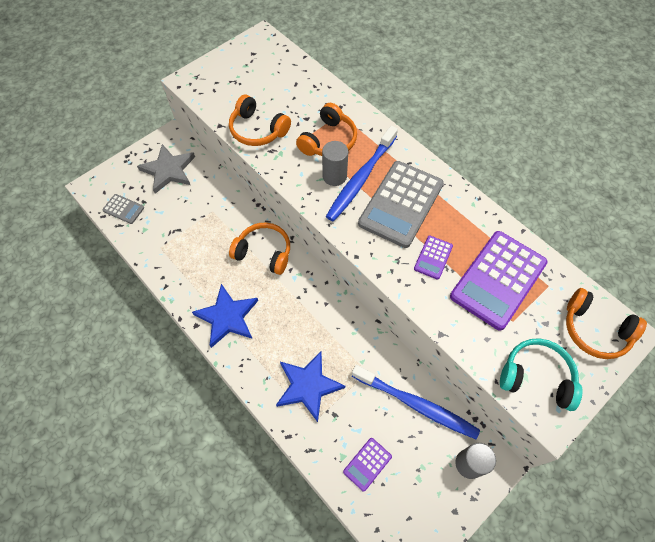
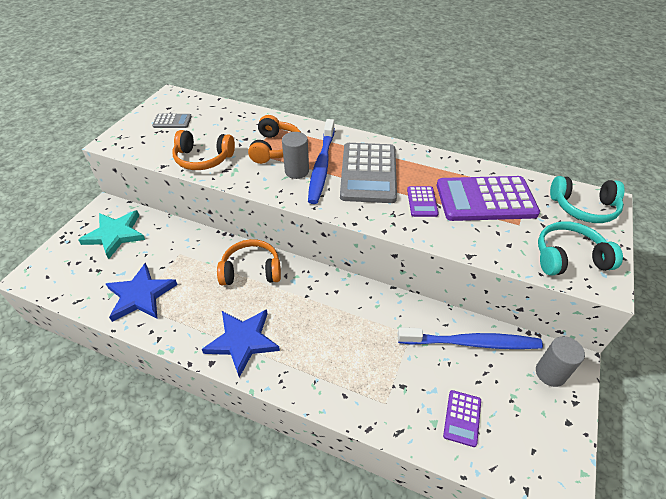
camera: 25 degrees left, 15 degrees down
grey calculator [102,194,144,224] -> grey calculator moved to [152,114,192,128]
grey star [137,144,195,194] -> turquoise star [78,210,145,259]
blue star [276,351,345,422] -> blue star moved to [106,263,178,322]
purple calculator [450,231,548,331] -> purple calculator turned 75 degrees clockwise [437,176,540,221]
orange headphones [566,288,647,359] -> turquoise headphones [550,176,625,223]

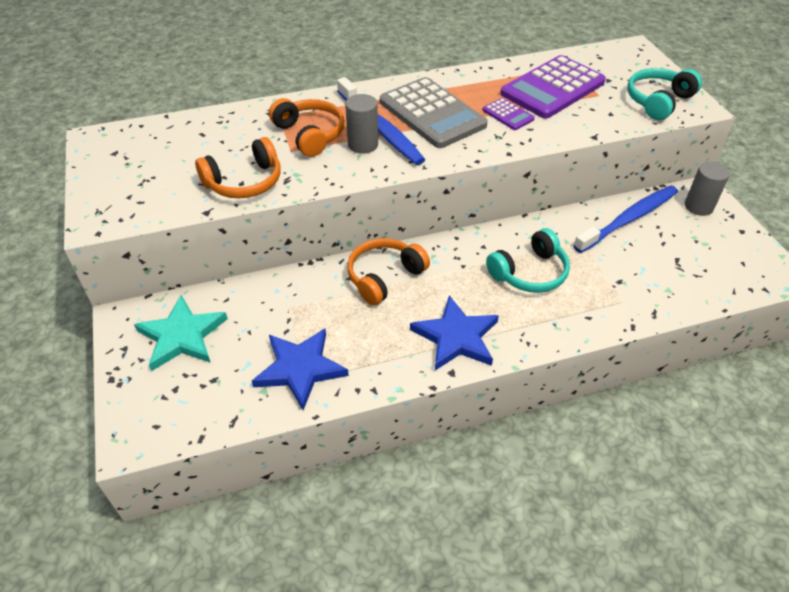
camera: 40 degrees left, 0 degrees up
grey calculator [152,114,192,128] -> none
purple calculator [443,390,481,447] -> none
turquoise headphones [550,176,625,223] -> turquoise headphones moved to [486,228,570,293]

